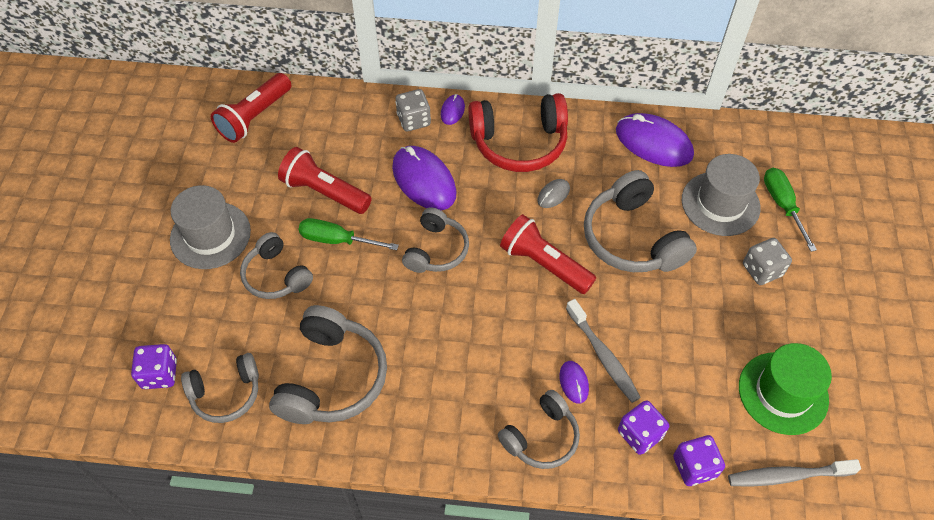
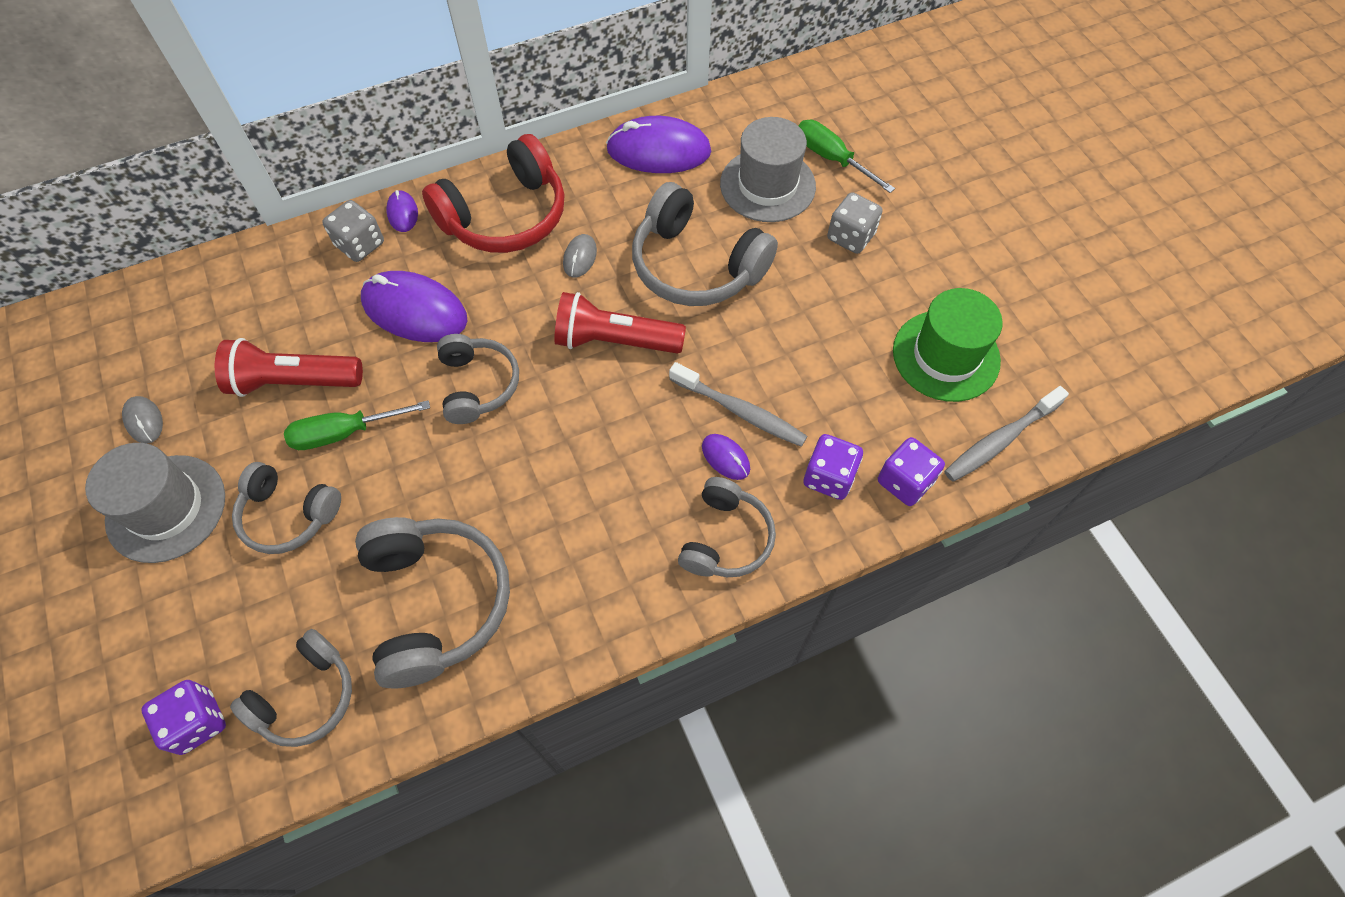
camera: 30 degrees left, 5 degrees up
red flashlight [211,73,291,143] -> none
none -> grey mouse [122,396,163,444]

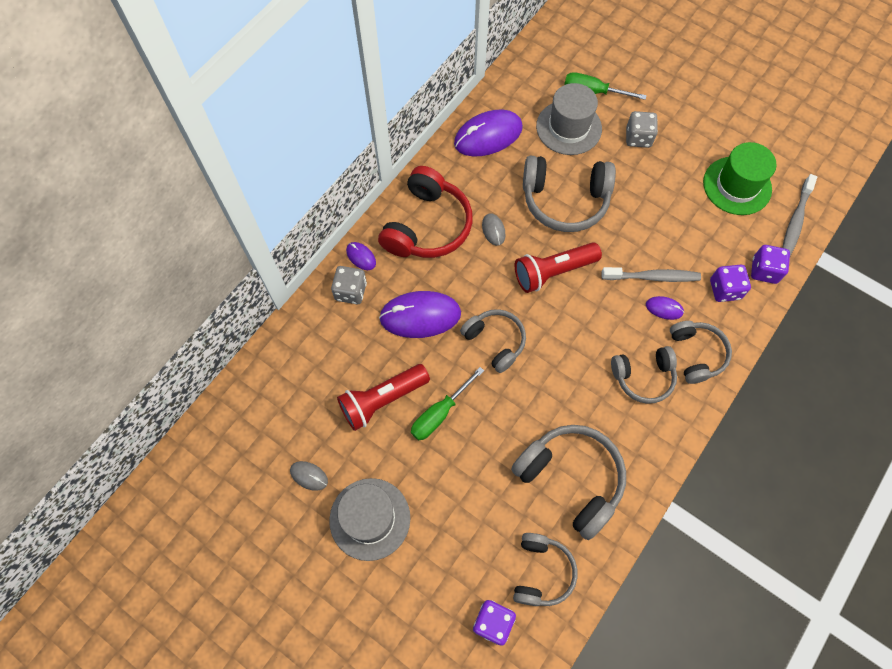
camera: 30 degrees left, 5 degrees up
grey headphones [232,462,341,554] -> grey headphones moved to [611,346,677,404]

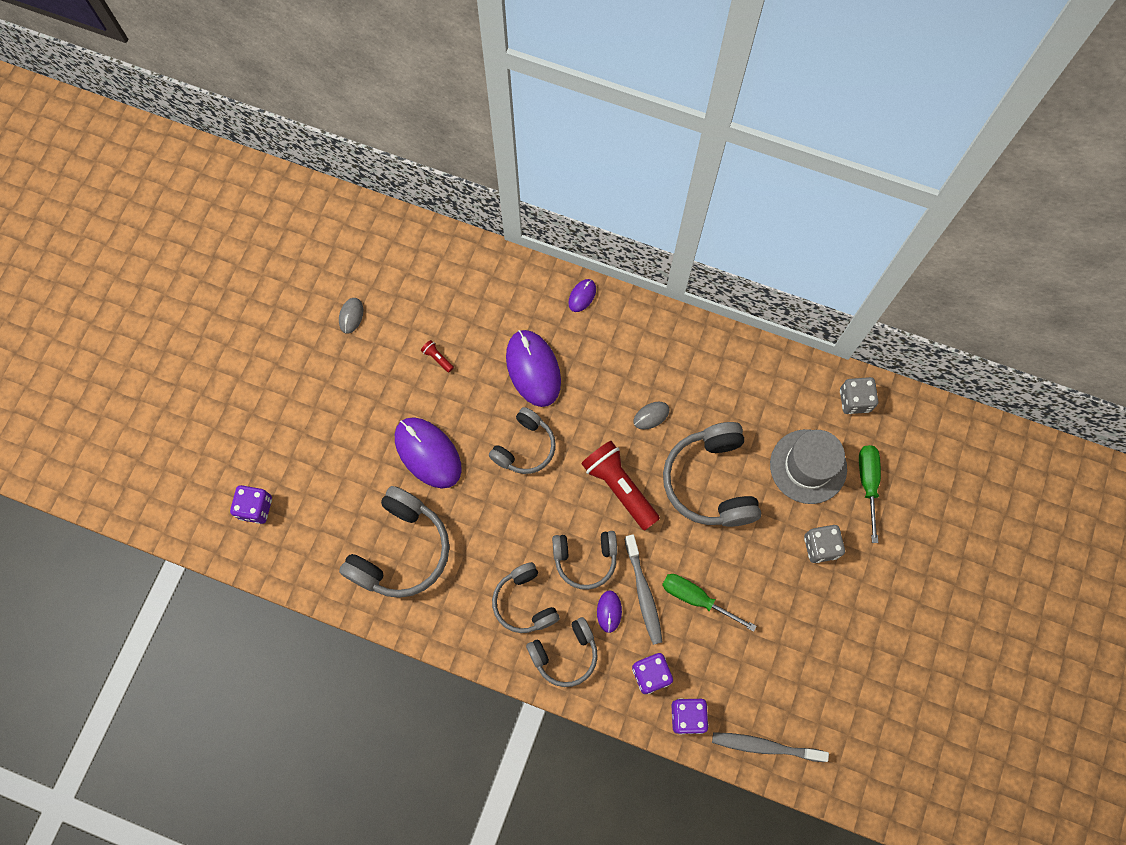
camera: 75 degrees right, 5 degrees up
grey hat [329,478,410,561] -> none
grey dice [331,266,367,304] -> grey dice moved to [840,377,878,414]
red flashlight [337,364,430,431] -> red flashlight [421,340,454,373], size x0.41
red headphones [378,166,473,258] -> none
green screwdriver [411,367,484,440] -> green screwdriver moved to [662,574,757,632]
purple mouse [454,110,523,156] -> purple mouse moved to [395,417,462,488]
grey headphones [513,533,578,606] -> grey headphones moved to [552,531,617,590]
green hat [703,142,776,215] -> none

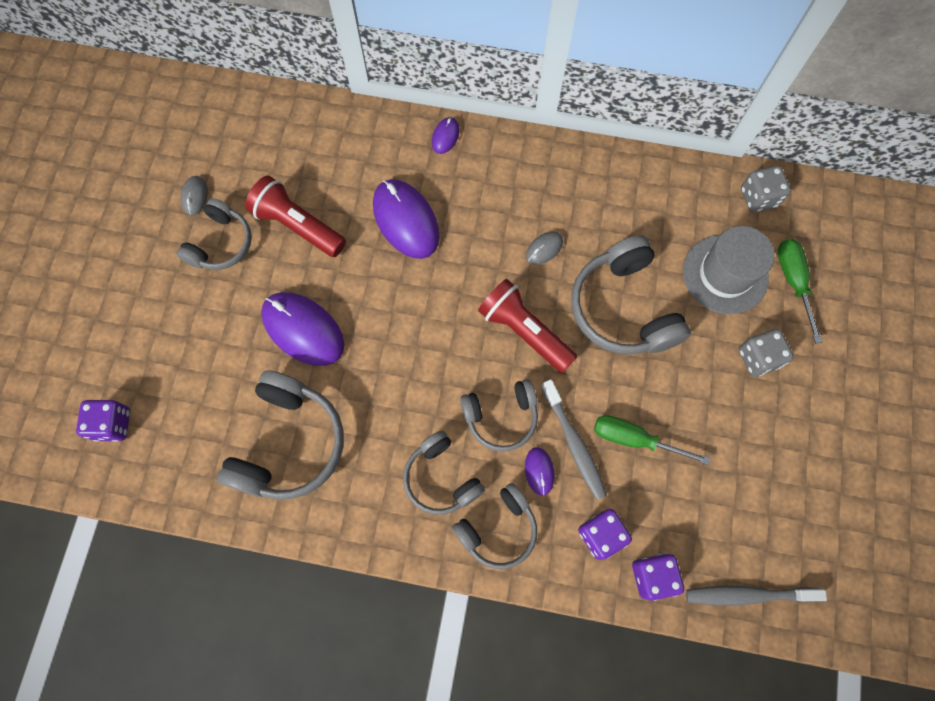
camera: 10 degrees left, 0 degrees up
red flashlight [421,340,454,373] -> red flashlight [245,176,346,257], size x2.46
grey headphones [489,407,556,474] -> grey headphones moved to [177,198,252,270]

